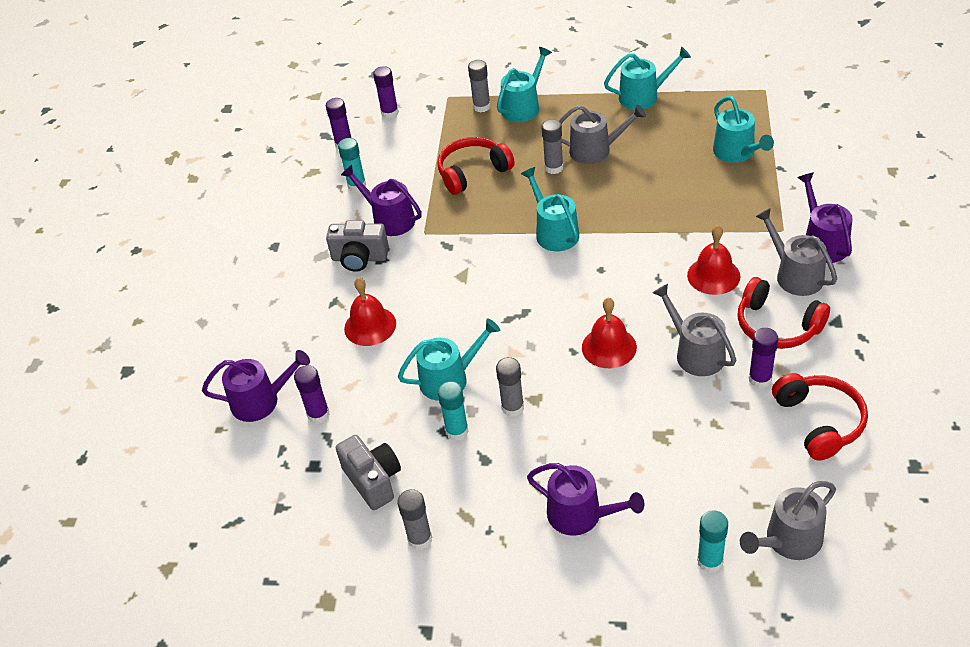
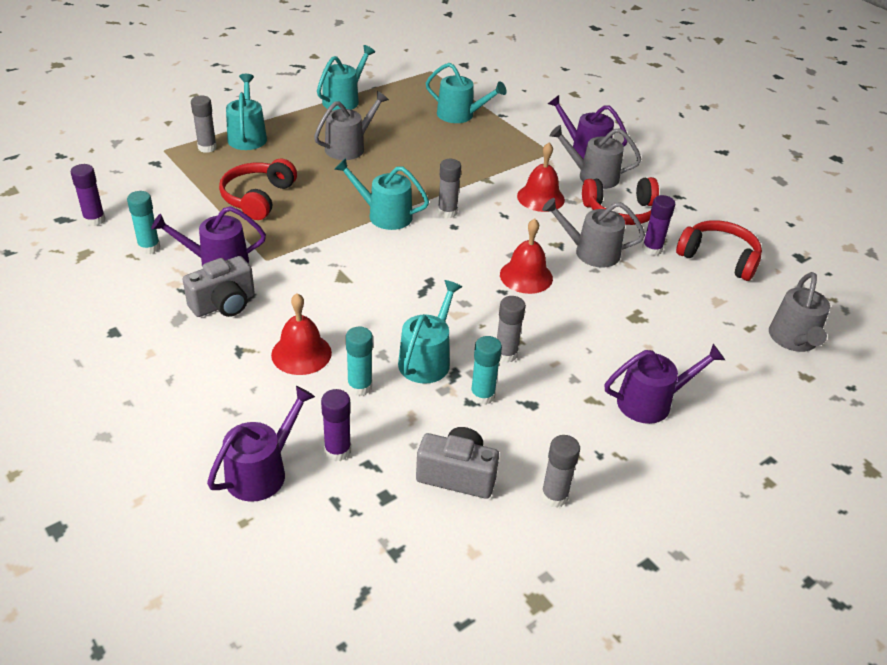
camera: 50 degrees left, 5 degrees down
purple glue stick [373,66,399,118] -> none
grey glue stick [542,119,563,174] -> grey glue stick moved to [438,159,461,218]
turquoise glue stick [697,510,728,573] -> turquoise glue stick moved to [346,327,373,396]

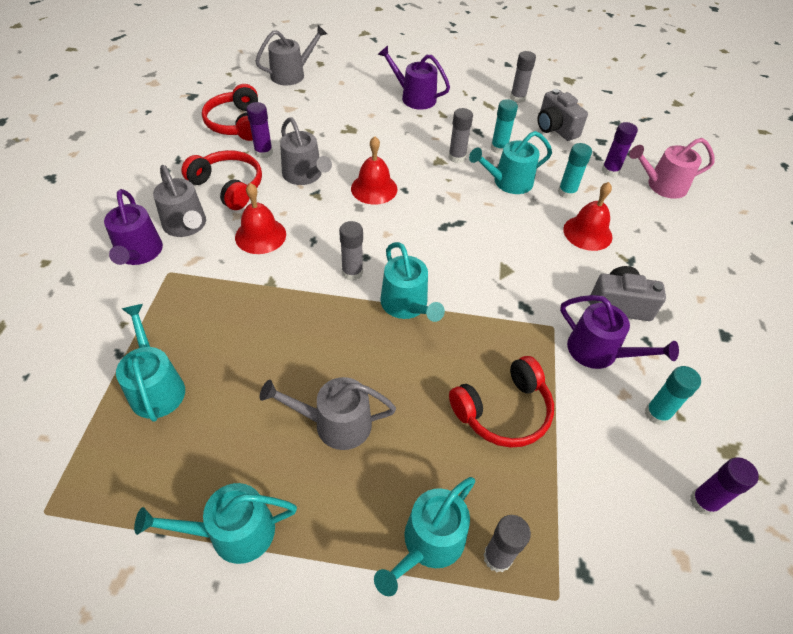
camera: 135 degrees left, 10 degrees up
purple watering can [207,386,315,502] -> pink watering can [629,138,715,199]

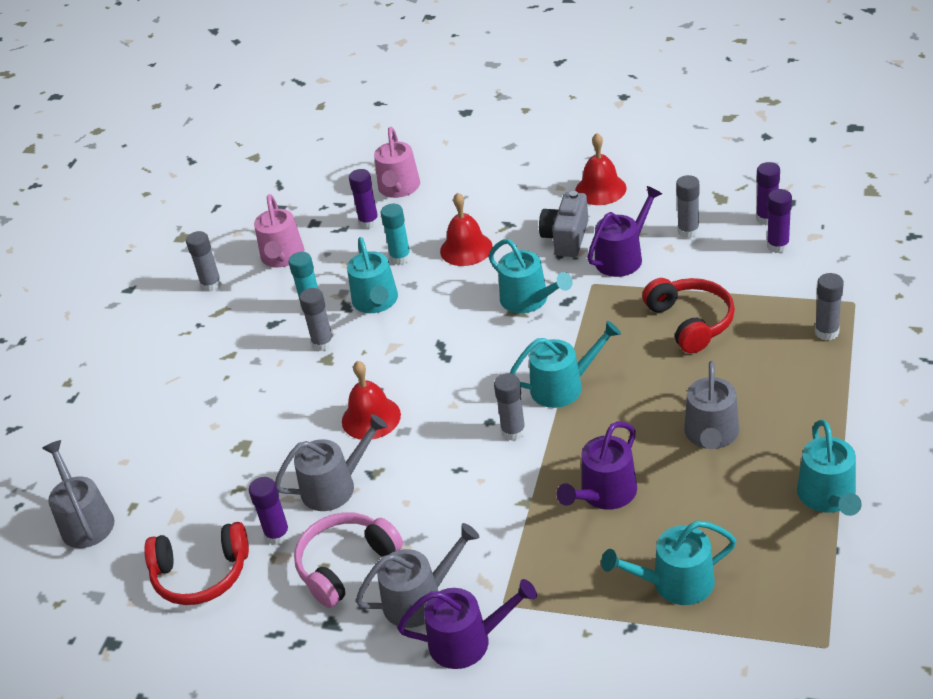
camera: 75 degrees left, 10 degrees down
red headphones [181,150,262,210] -> pink headphones [294,512,403,608]
red bell [235,183,286,254] -> red bell moved to [575,133,626,205]
turquoise watering can [374,477,475,596] -> turquoise watering can moved to [488,239,573,313]
purple watering can [378,46,450,110] -> purple watering can moved to [556,421,637,510]
grey camera [537,89,588,141] -> pink watering can [254,194,305,268]
turquoise glue stick [645,366,701,425] -> grey glue stick [676,175,699,238]
none -> purple glue stick [767,189,792,253]

